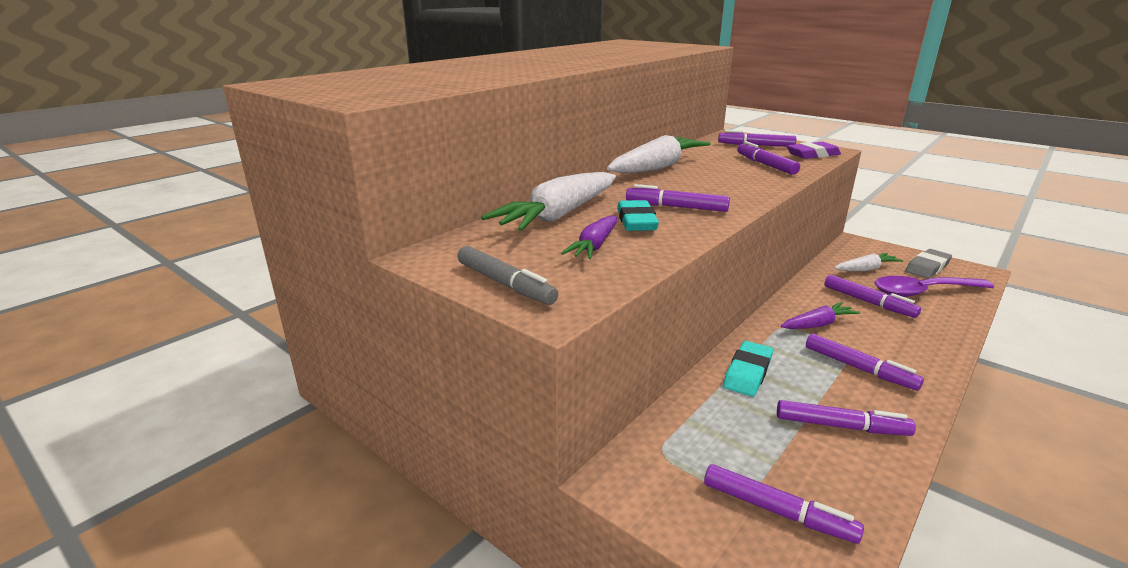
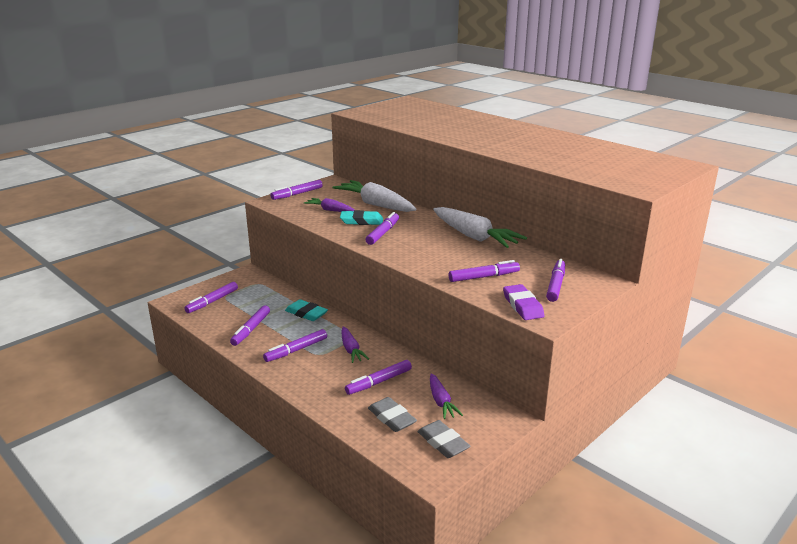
camera: 95 degrees right, 0 degrees up
grey marker [457,246,558,305] -> purple marker [270,180,323,200]
white carrot [834,253,903,271] -> purple carrot [430,373,463,419]
purple spoon [875,276,994,297] -> grey eraser [368,397,417,432]

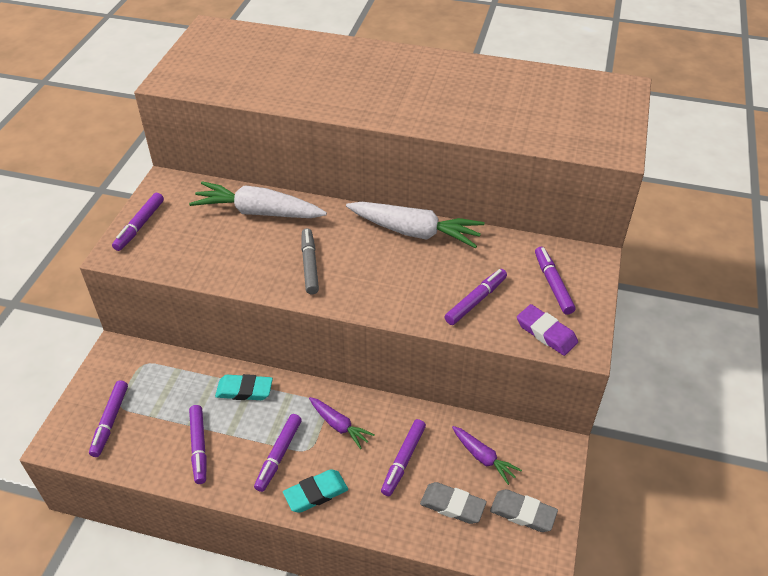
camera: 30 degrees left, 20 degrees up
purple carrot [304,198,354,212] -> none
turquoise eraser [340,210,383,225] -> turquoise eraser moved to [283,469,348,513]
purple marker [366,212,399,245] -> grey marker [301,228,319,294]

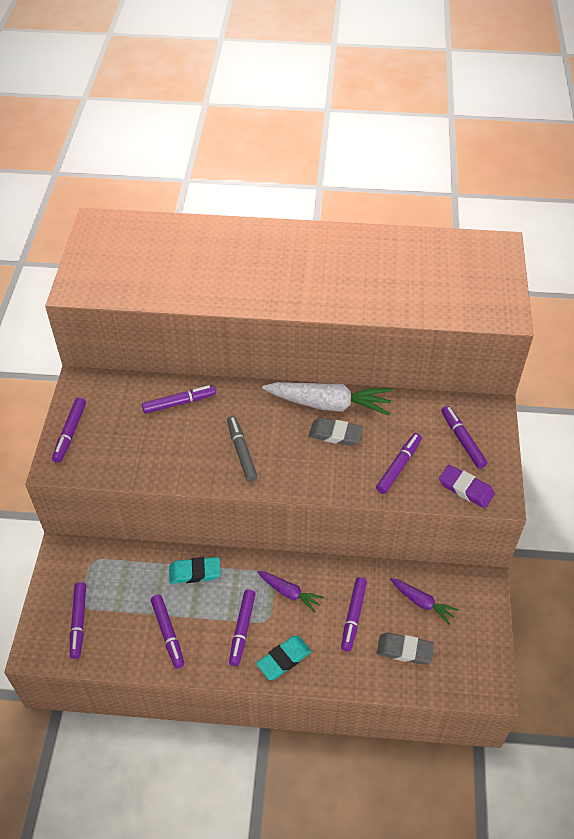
camera: 10 degrees left, 5 degrees up
white carrot [189,181,327,218] -> purple marker [142,385,216,414]
grey eraser [490,489,558,532] -> grey eraser moved to [309,418,363,446]

